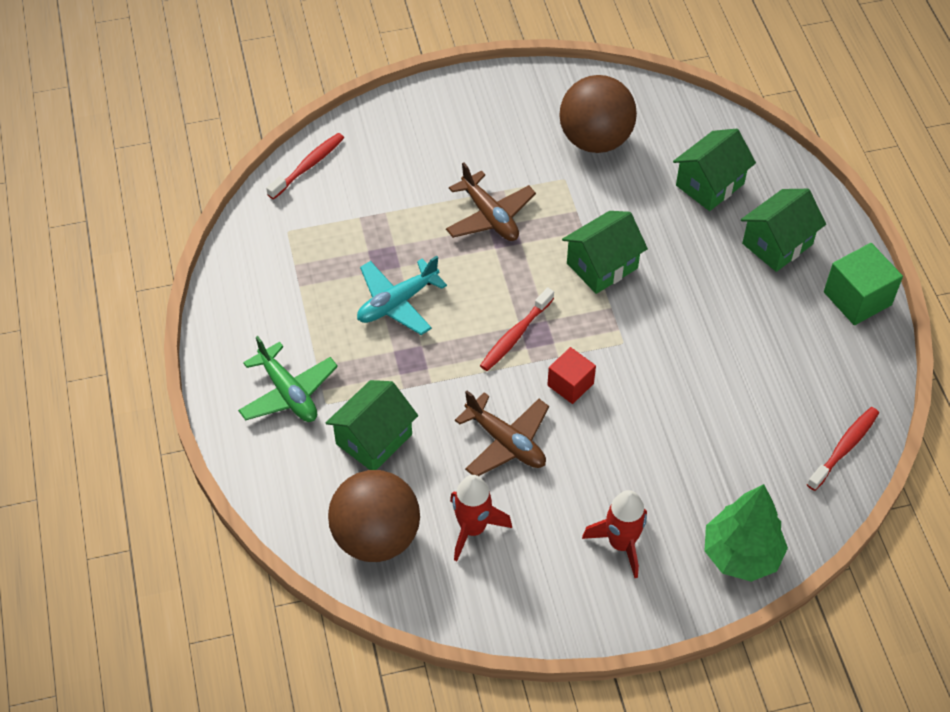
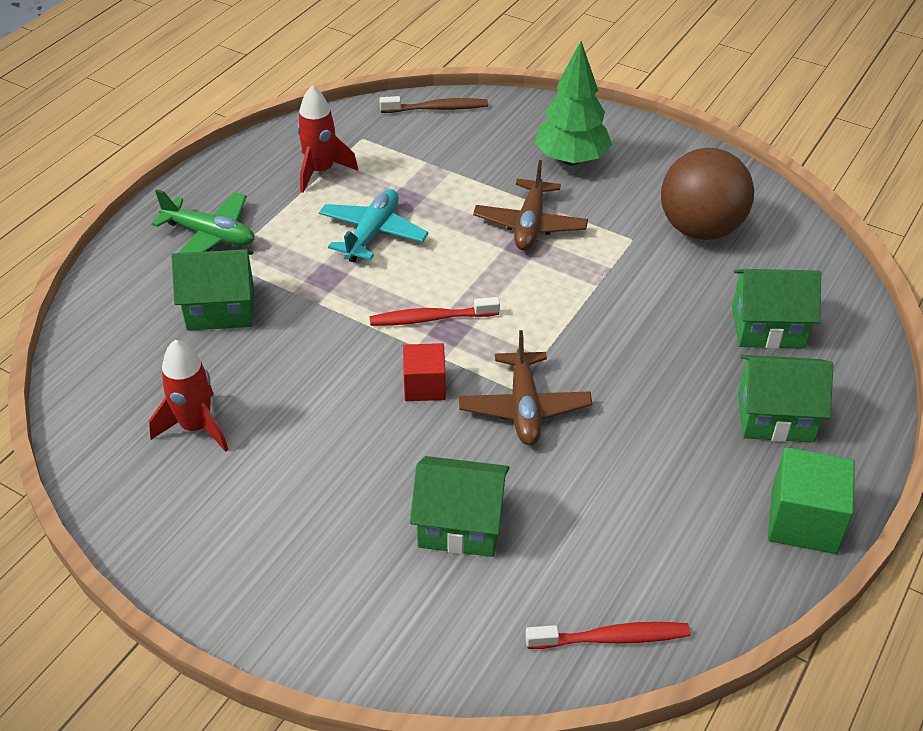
camera: 45 degrees right, 10 degrees down
green plane [238,336,338,422] -> green plane turned 75 degrees counterclockwise [151,189,254,253]
red toothbrush [266,133,344,200] -> brown toothbrush [379,96,488,113]
brown ball [328,470,420,562] -> none
turquoise plane [357,256,447,335] -> turquoise plane turned 105 degrees clockwise [319,189,429,262]
brown plane [455,391,549,476] -> brown plane moved to [459,330,592,445]
green house [562,211,648,294] -> green house moved to [410,456,510,557]
red rocket [582,490,647,578] -> red rocket moved to [297,85,358,193]
green tree [704,484,788,582] -> green tree moved to [534,41,612,166]

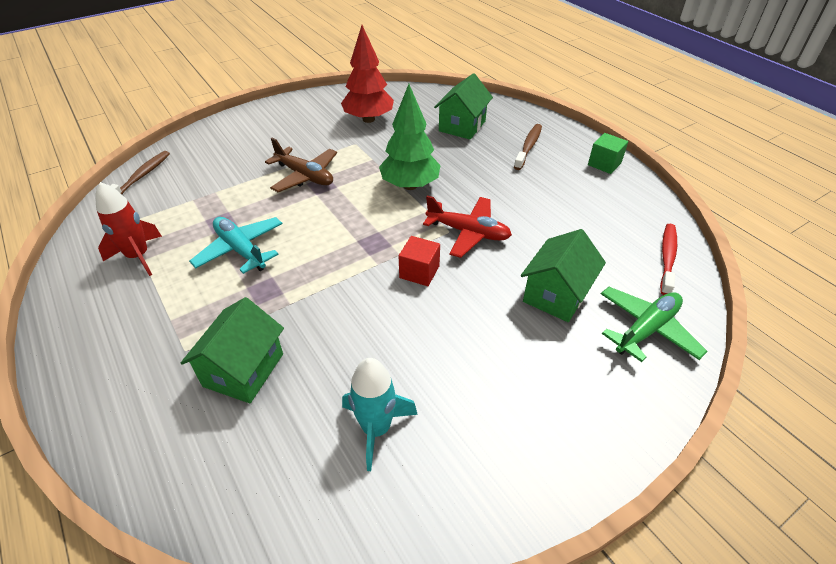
camera: 65 degrees left, 0 degrees up
red rocket [149,340,229,452] -> turquoise rocket [342,358,418,471]
green plane [151,189,254,253] -> green plane moved to [601,287,707,362]
red toothbrush [369,297,500,326] -> none
brown plane [459,330,592,445] -> red plane [423,196,512,258]
green tree [534,41,612,166] -> green tree moved to [379,84,441,190]
brown ball [661,148,754,240] -> red tree [341,25,394,123]
green house [738,355,834,443] -> brown toothbrush [514,124,542,170]
green cube [768,447,855,554] -> green cube [588,133,628,174], size x0.66

